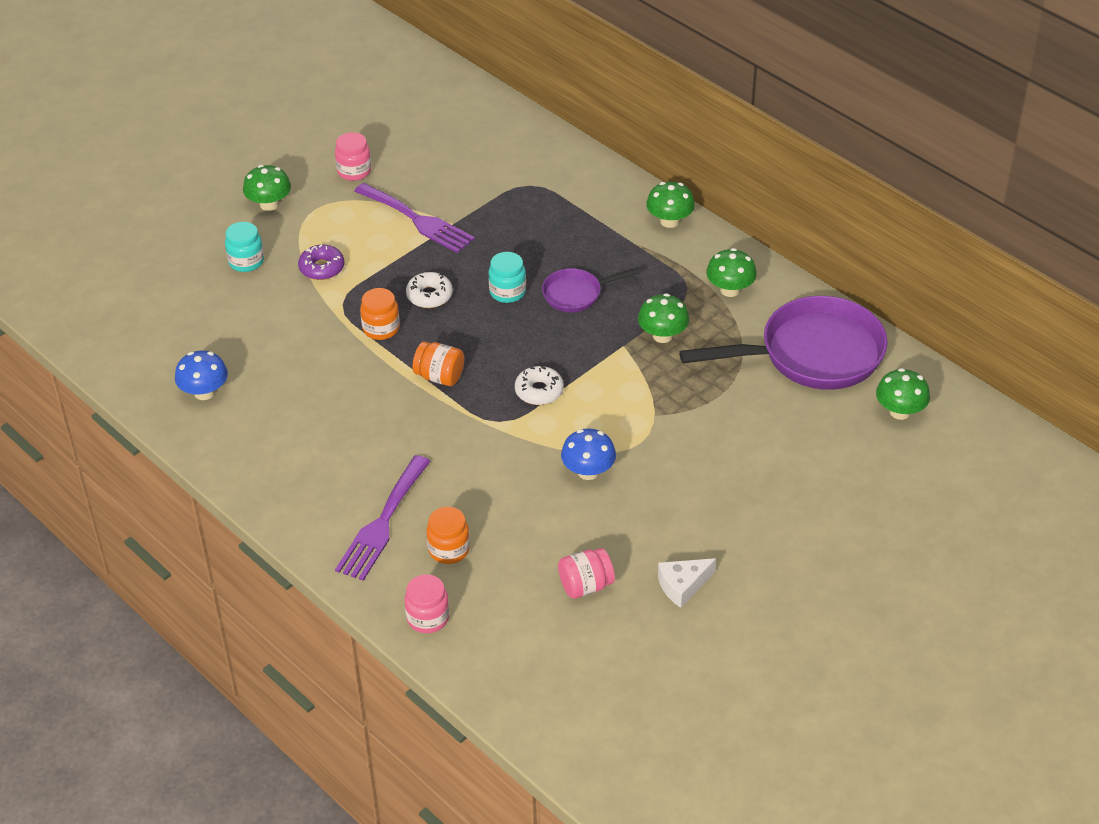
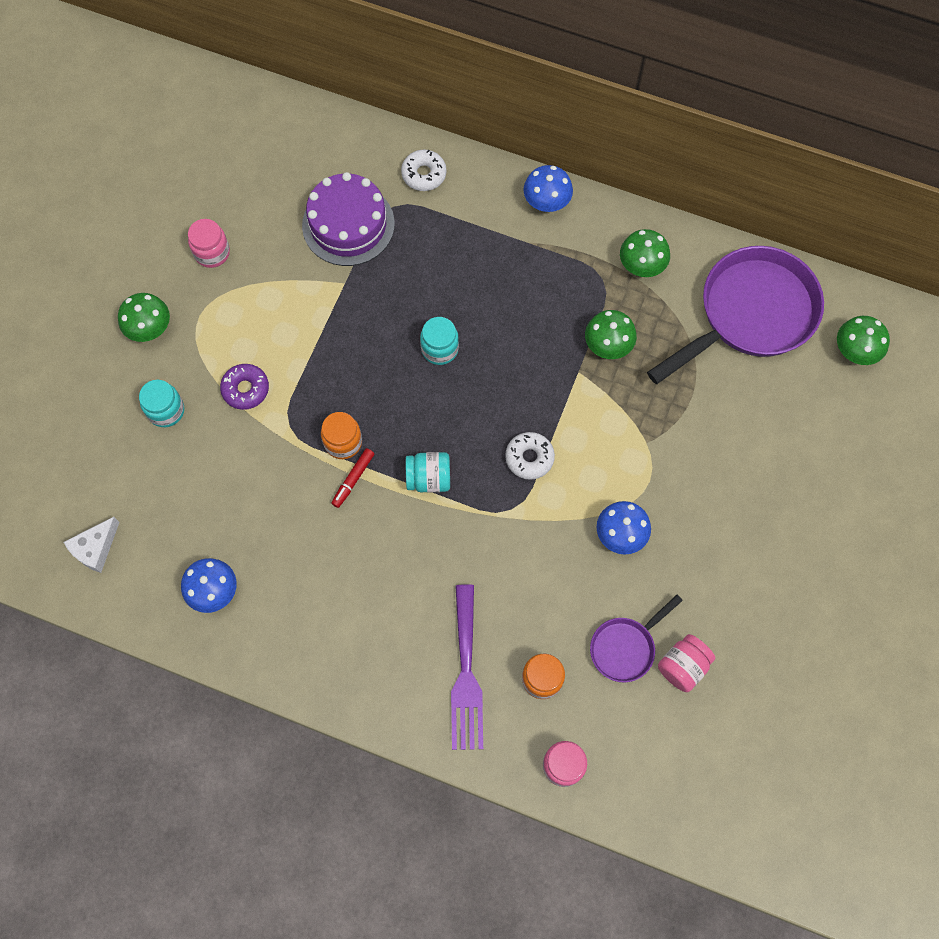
camera: 25 degrees left, 25 degrees up
purple fork [354,183,475,253] -> none
white donut [406,272,453,308] -> white donut moved to [401,150,447,191]
orange jar [413,342,464,386] -> turquoise jar [406,452,450,493]
purple pan [542,268,640,312] -> purple pan moved to [590,595,683,682]
green mushroom [646,182,695,228] -> blue mushroom [523,165,573,212]
white cheese [658,558,716,608] -> white cheese moved to [64,517,120,573]
none -> purple cake [302,172,395,266]
none -> red marker [331,448,374,508]

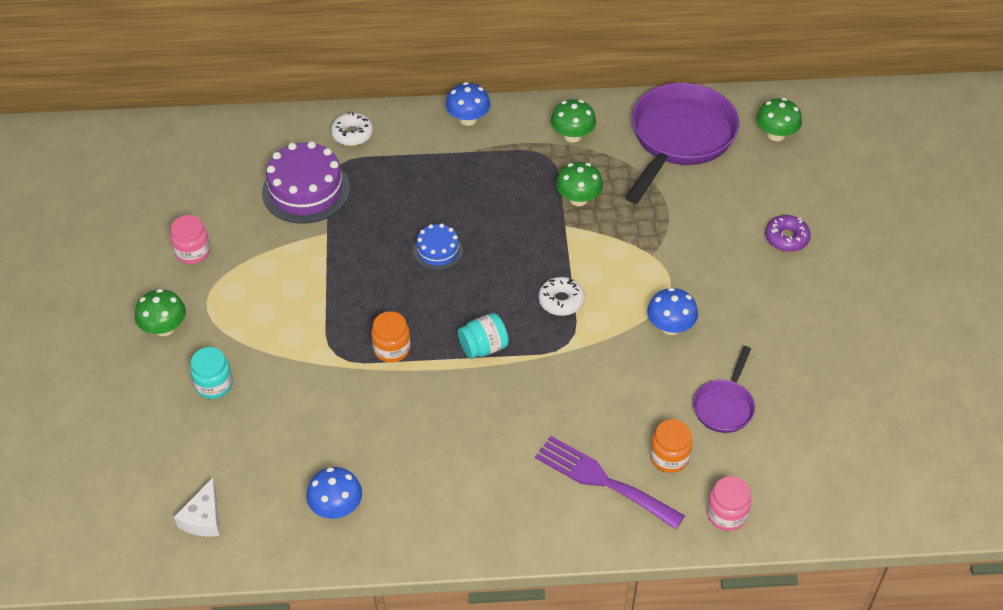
camera: 25 degrees left, 20 degrees down
purple donut [220,364,269,410] -> purple donut moved to [765,215,811,252]
red marker [331,448,374,508] -> none
turquoise jar [420,317,459,365] -> blue cake [413,224,463,270]
purple fork [451,584,483,750] -> purple fork turned 150 degrees clockwise [535,436,685,529]
pink jar [658,634,715,692] -> none

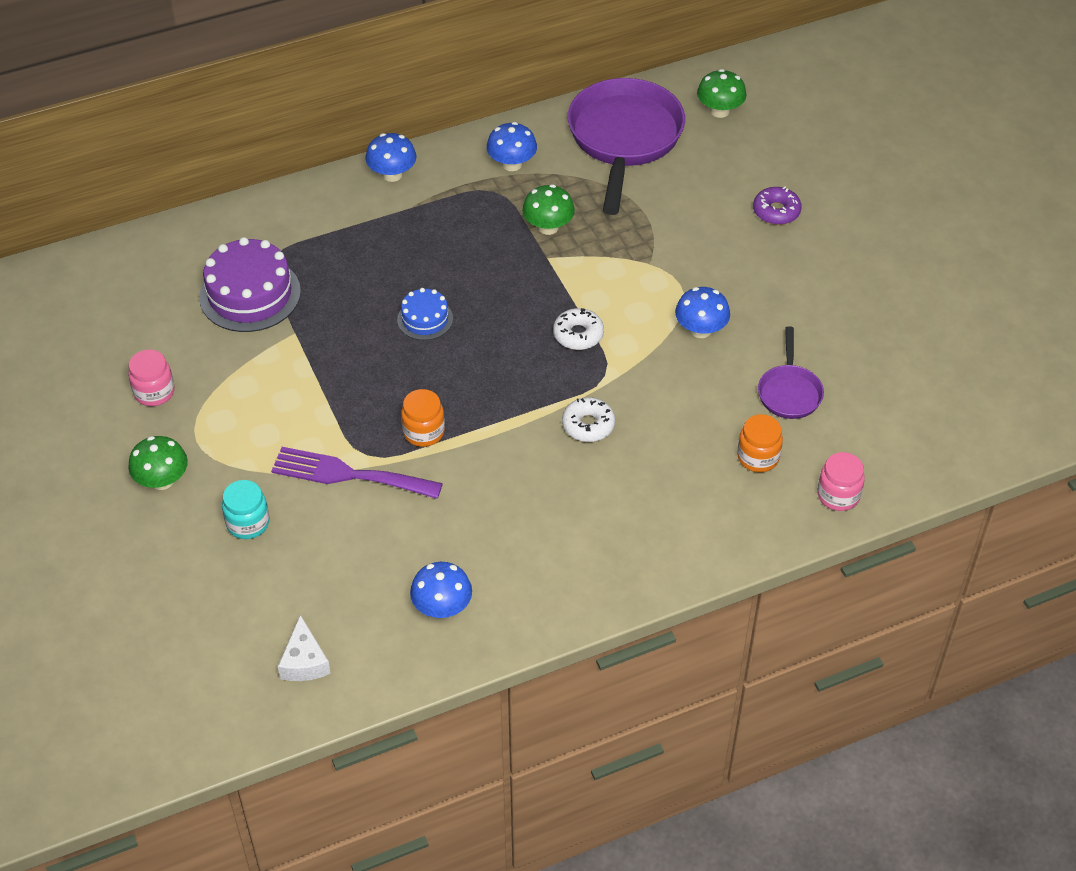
camera: 20 degrees left, 0 degrees up
white donut [331,111,373,146] -> white donut moved to [562,397,615,442]
turquoise jar [458,313,509,359] -> none
purple fork [535,436,685,529] -> purple fork moved to [271,447,443,499]
green mushroom [551,99,596,143] -> blue mushroom [487,122,537,171]

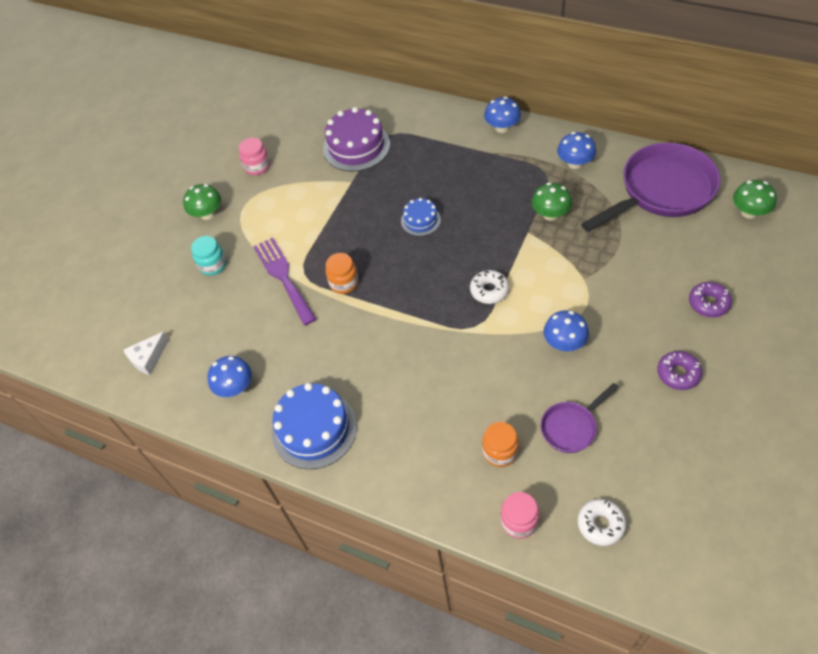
camera: 55 degrees right, 5 degrees up
white donut [562,397,615,442] -> white donut moved to [578,499,626,546]
none -> blue cake [272,383,357,469]
none -> purple donut [657,351,702,390]

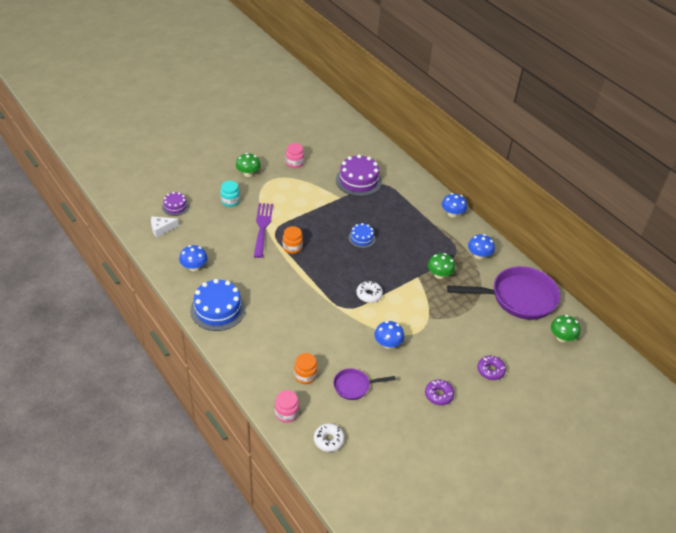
camera: 20 degrees right, 10 degrees down
none -> purple cake [162,192,189,216]

